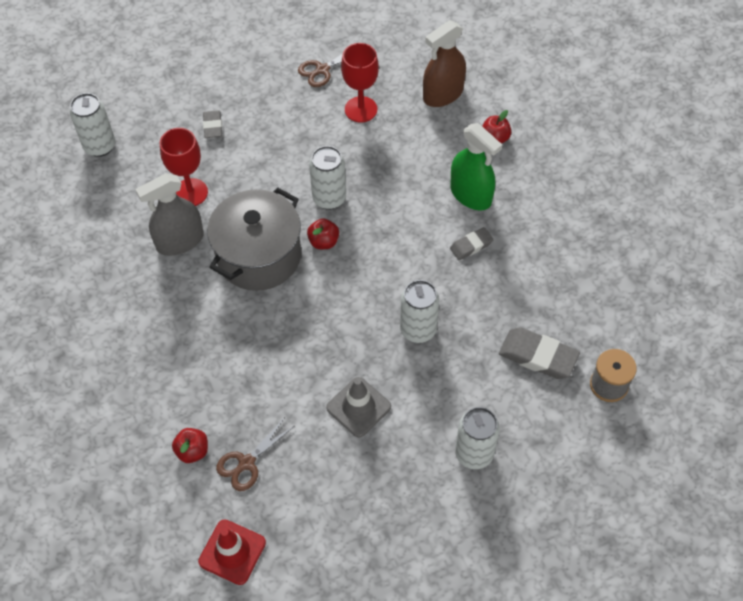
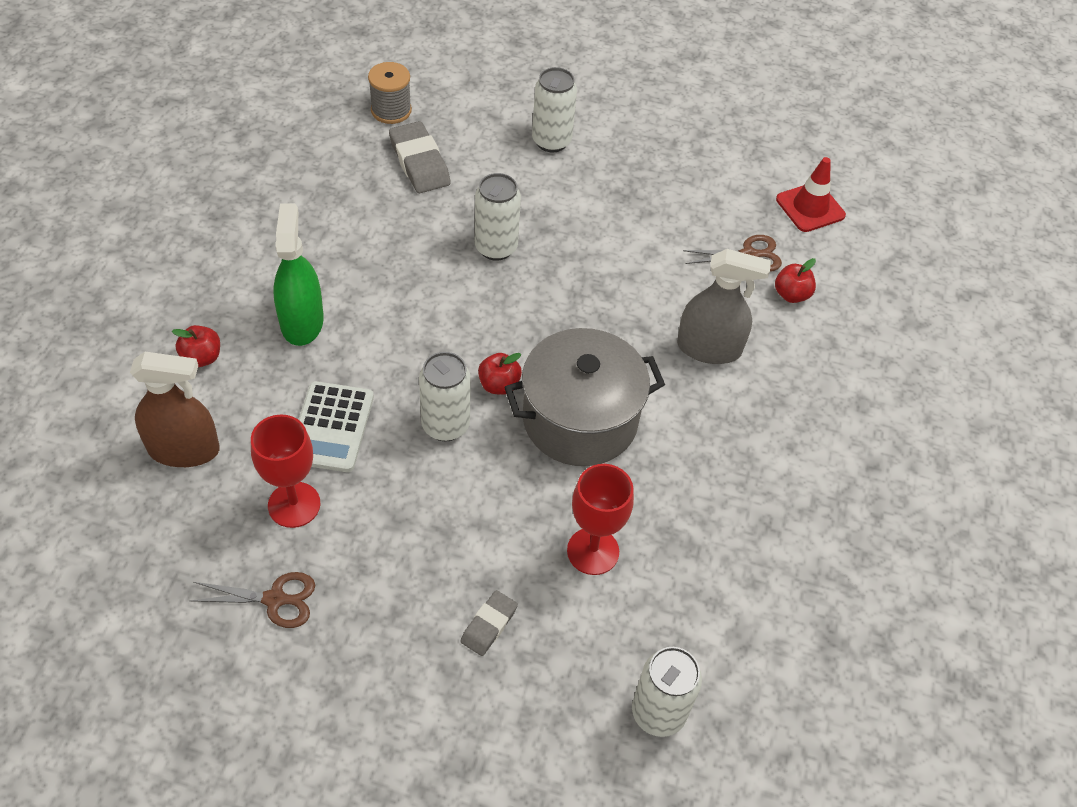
camera: 145 degrees left, 5 degrees down
grey spray bottle [135,173,204,256] -> grey spray bottle moved to [677,249,771,364]
grey traffic cone [326,377,391,437] -> none
grey eraser [450,227,494,260] -> none
none -> white calculator [298,381,374,472]

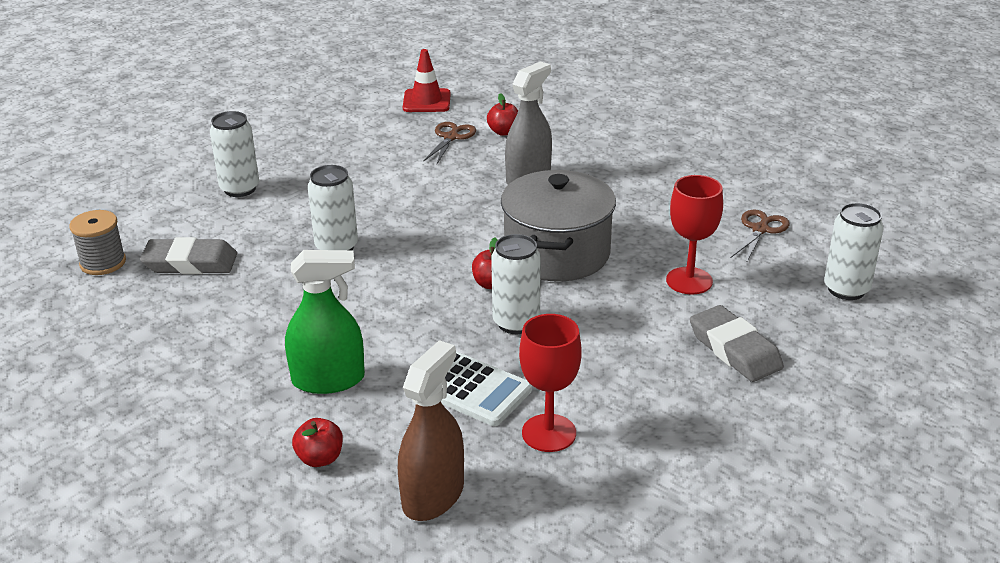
camera: 60 degrees left, 20 degrees down
brown scissors [190,572,315,628] -> brown scissors moved to [731,210,790,263]
green spray bottle [274,204,324,346] -> green spray bottle turned 150 degrees clockwise [285,250,365,394]
grey eraser [460,590,518,656] -> grey eraser [690,305,784,382], size x1.70

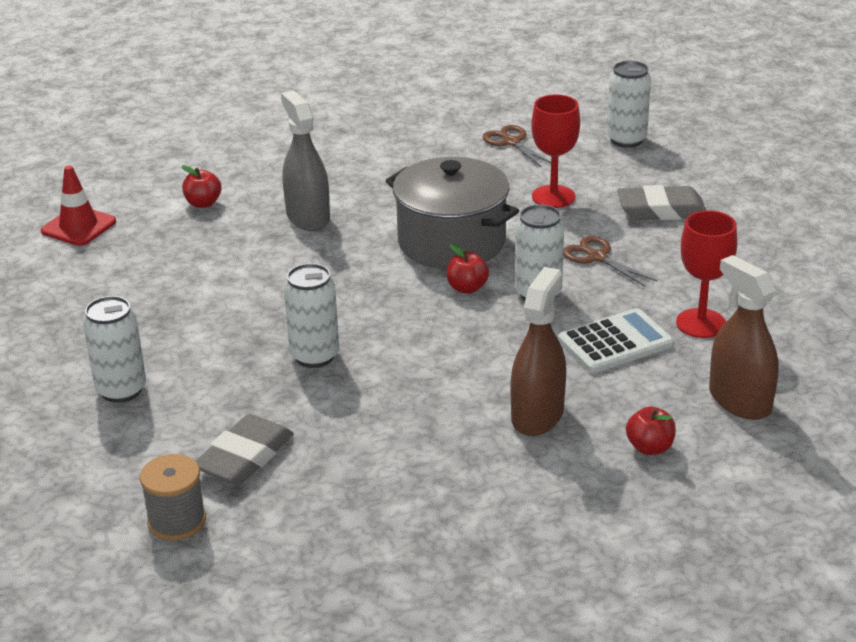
camera: 60 degrees left, 0 degrees up
green spray bottle [285,250,365,394] -> brown spray bottle [511,267,566,436]
brown scissors [423,122,476,164] -> brown scissors moved to [563,236,657,286]

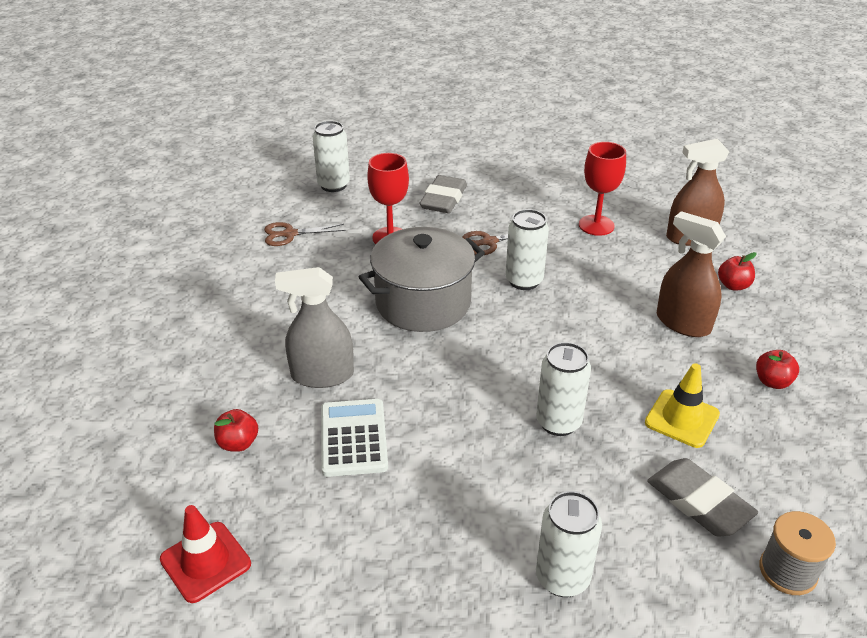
camera: 70 degrees left, 5 degrees up
red apple [447,244,489,294] -> red apple moved to [756,350,799,389]
white calculator [558,308,673,373] -> white calculator moved to [321,399,388,477]
none -> yellow traffic cone [645,363,720,448]

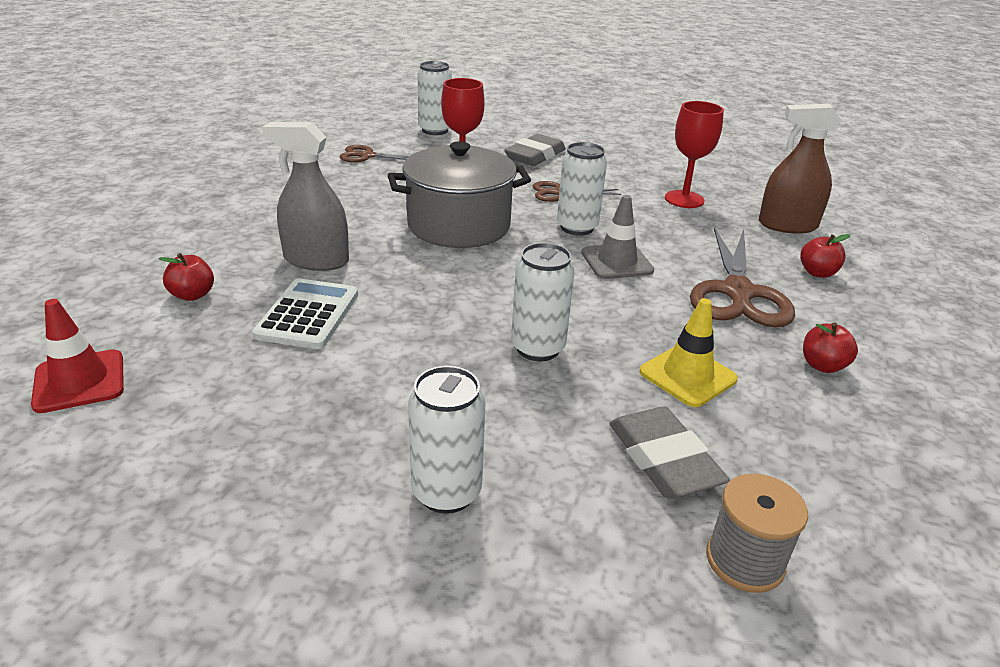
camera: 15 degrees right, 5 degrees down
brown spray bottle [657,211,726,337] -> brown scissors [690,227,795,327]
none -> grey traffic cone [581,195,654,279]

